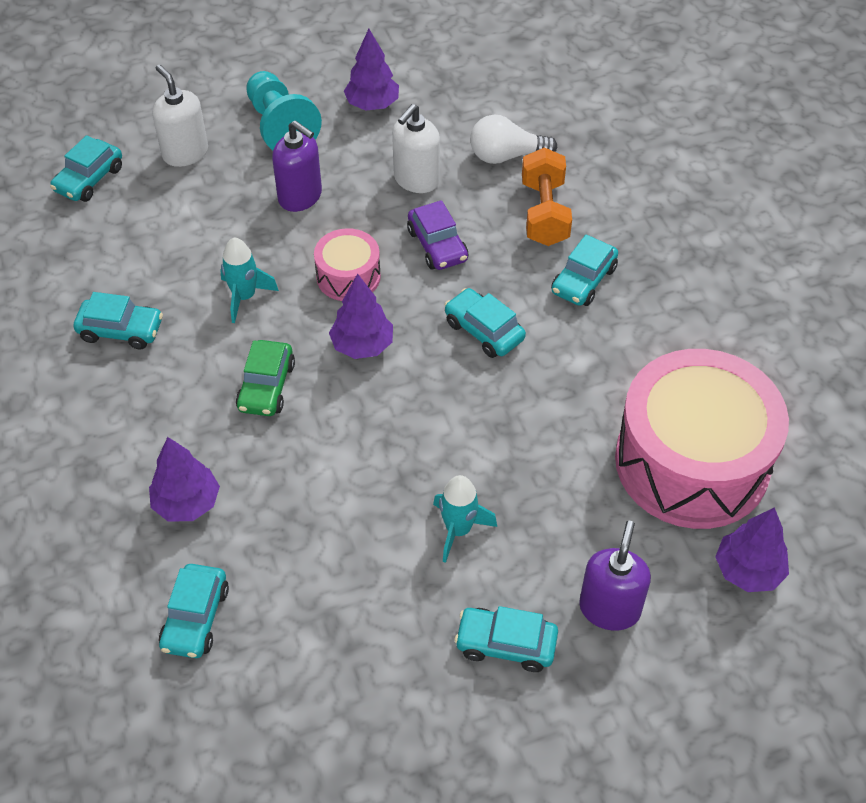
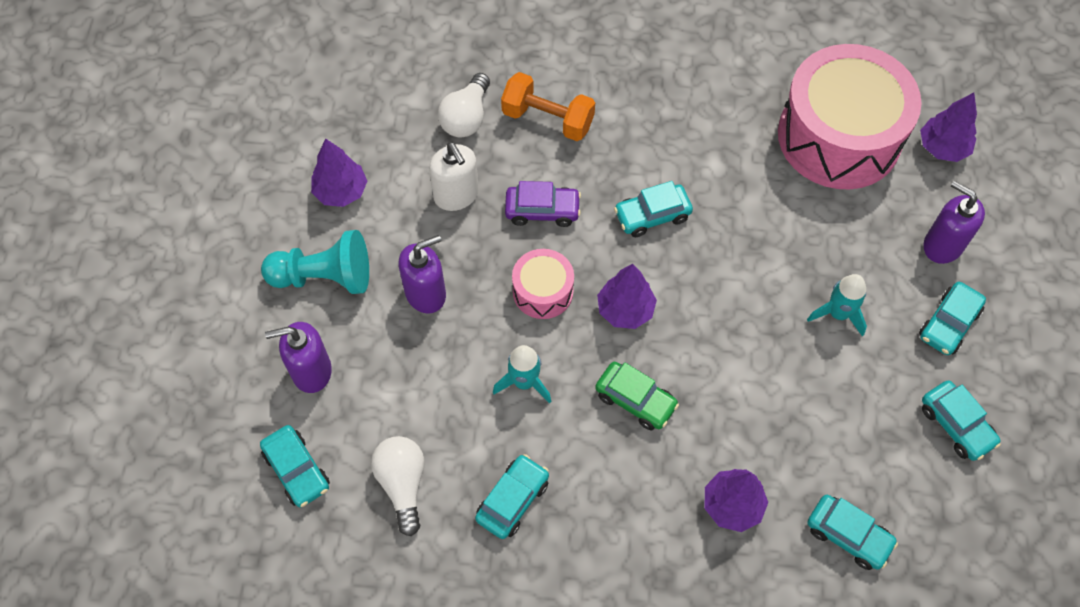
camera: 65 degrees left, 10 degrees up
white soap dispenser [152,65,208,167] -> purple soap dispenser [265,322,332,393]
turquoise car [551,234,618,306] -> turquoise car moved to [922,380,1001,461]
none -> white light bulb [371,436,425,536]

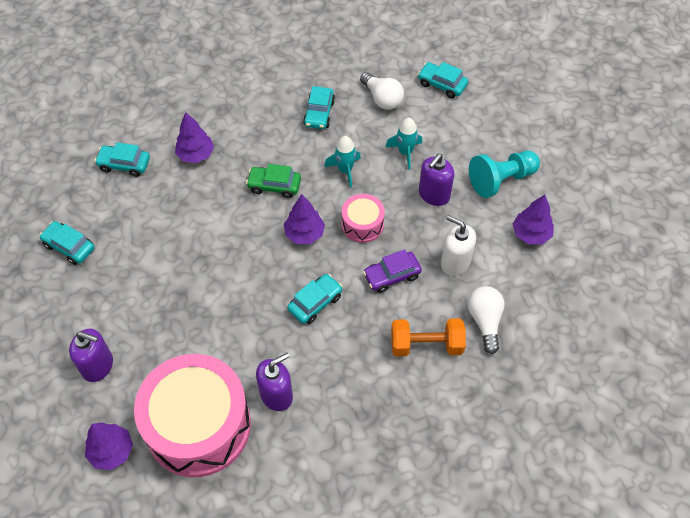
camera: 155 degrees right, 5 degrees down
purple soap dispenser [265,322,332,393] -> purple soap dispenser moved to [256,353,293,411]
turquoise rocket [807,274,867,337] -> turquoise rocket moved to [385,118,422,170]
turquoise car [919,282,986,355] -> none

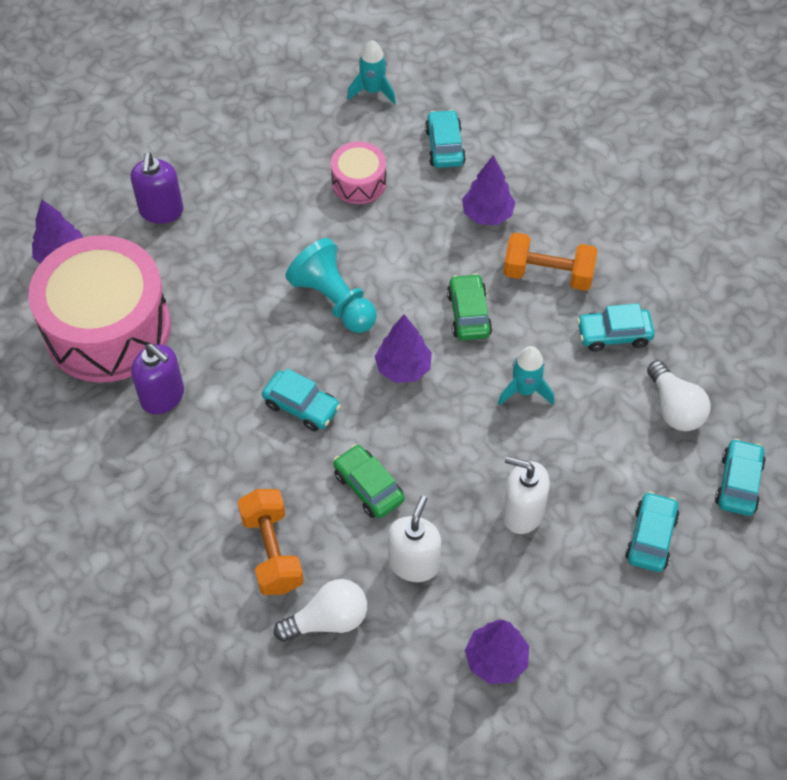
camera: 75 degrees right, 0 degrees up
turquoise car [39,221,95,265] -> turquoise car moved to [625,492,680,572]
pink drum [342,194,385,243] -> pink drum moved to [331,142,386,204]
white light bulb [360,72,404,110] -> white light bulb turned 60 degrees counterclockwise [647,360,711,431]
purple car [363,249,422,293] -> green car [333,444,404,518]
turquoise rocket [385,118,422,170] -> turquoise rocket moved to [347,40,396,104]
purple soap dispenser [419,154,455,206] -> white soap dispenser [502,456,550,534]
turquoise pawn [469,151,540,198] -> turquoise pawn moved to [285,238,377,333]
none -> orange dumbbell [503,233,597,291]

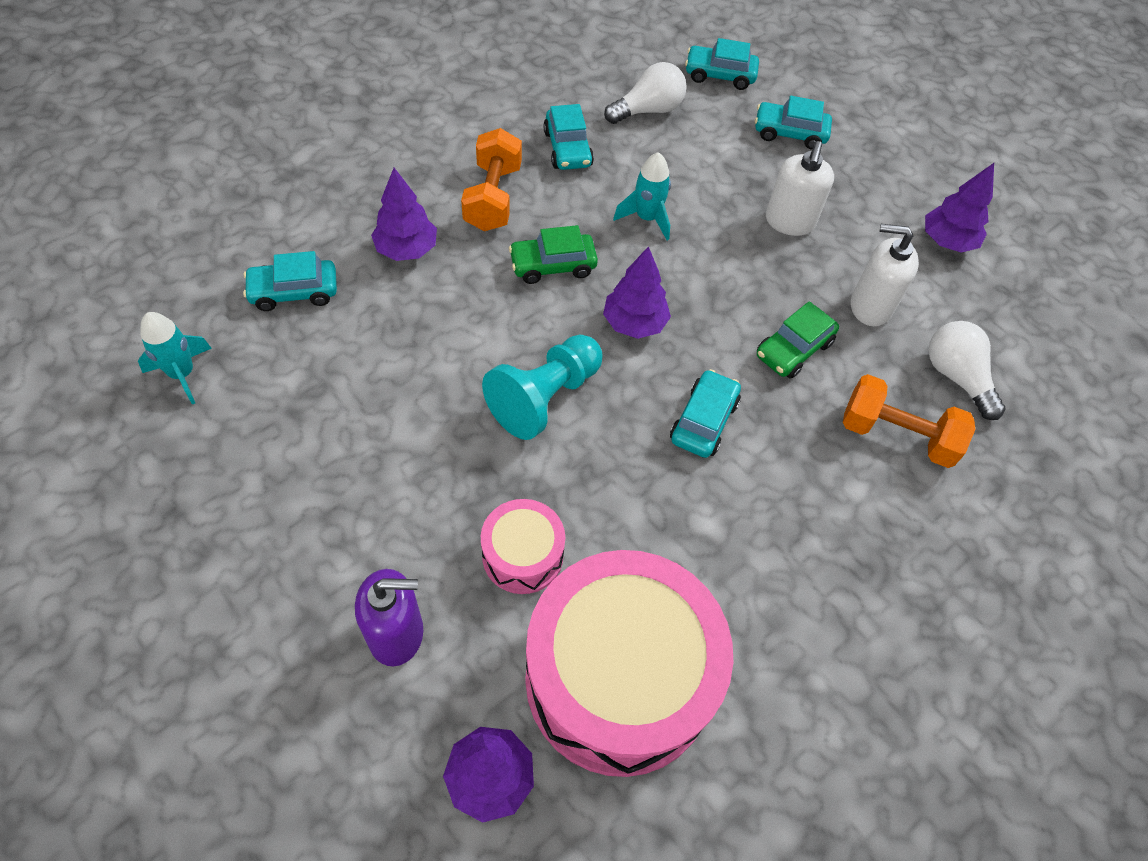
camera: 100 degrees left, 0 degrees up
purple soap dispenser [131,344,184,414] -> none
orange dumbbell [238,489,304,595] -> orange dumbbell turned 45 degrees clockwise [843,374,975,468]
pink drum [331,142,386,204] -> pink drum moved to [481,499,565,594]

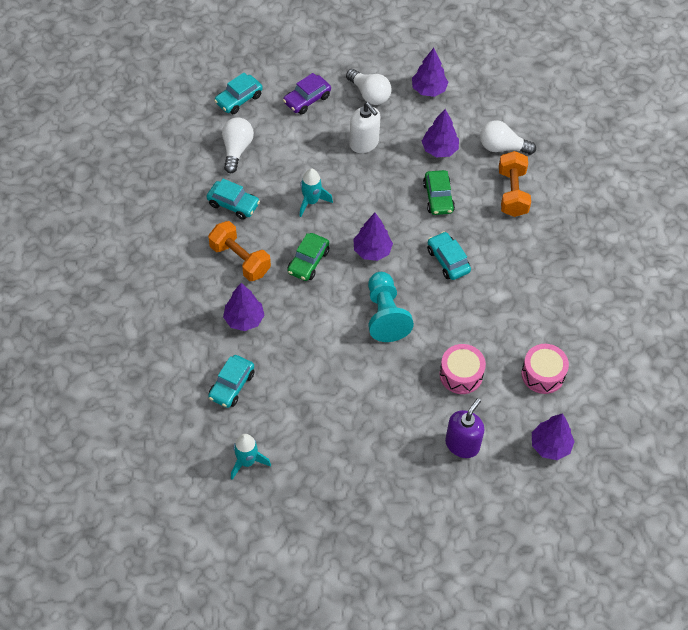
camera: 50 degrees left, 0 degrees up
pink drum [525,550,733,777] -> pink drum [521,344,569,394], size x0.46
turquoise car [755,96,832,150] -> purple car [283,73,331,115]
orange dumbbell [843,374,975,468] -> orange dumbbell turned 60 degrees counterclockwise [499,151,531,217]
white soap dispenser [851,224,919,326] -> purple tree [422,109,459,157]
none -> white light bulb [346,69,392,105]

